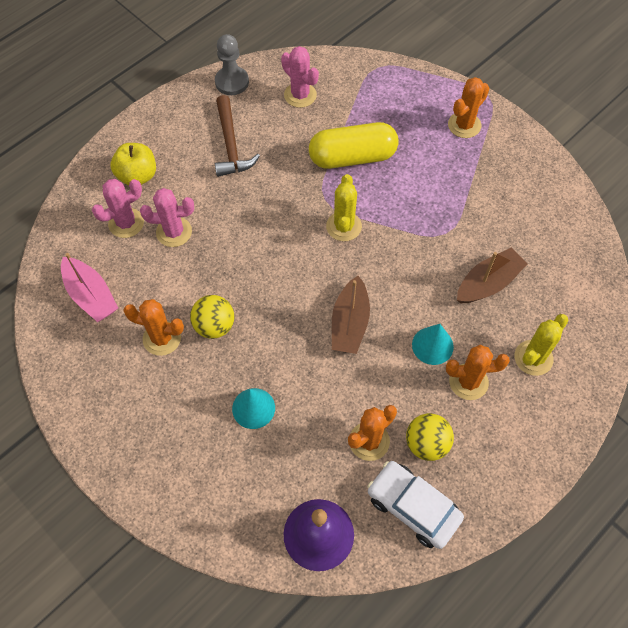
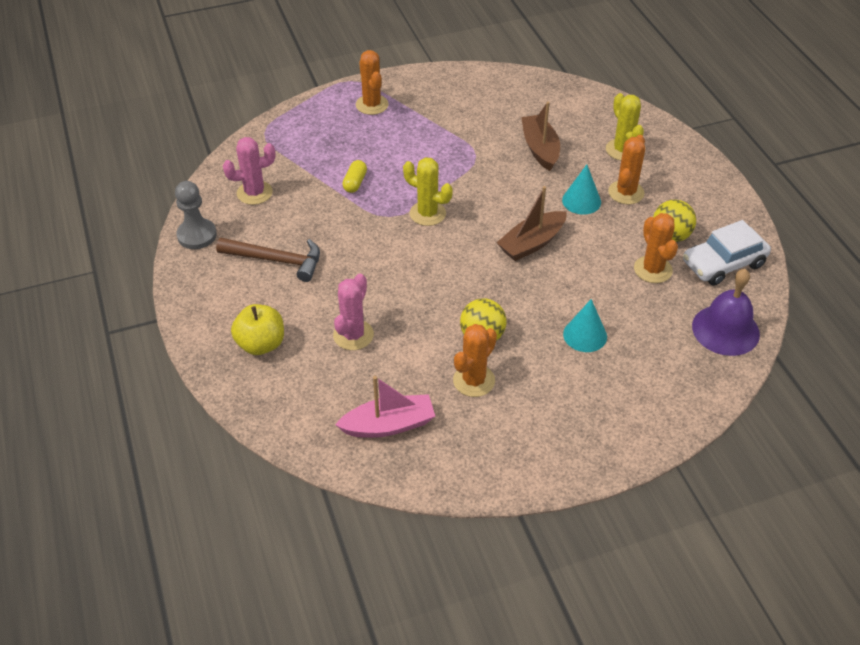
camera: 65 degrees left, 15 degrees down
pink cactus [92,179,144,238] -> none
yellow capsule [309,122,399,169] -> yellow capsule [342,160,367,193], size x0.44
brown boat [332,276,370,354] -> brown boat turned 105 degrees clockwise [496,186,567,261]

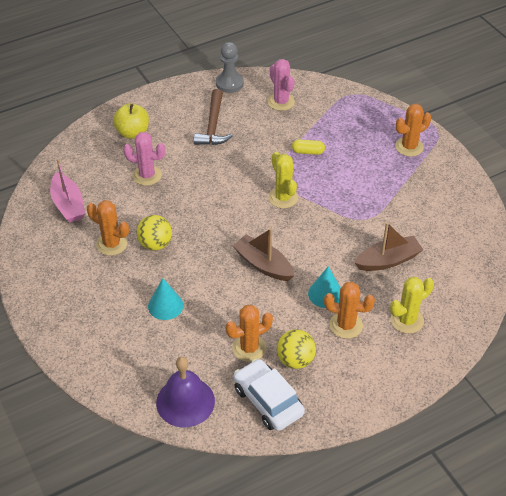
camera: 80 degrees right, 0 degrees up
yellow cactus [403,157,453,226] -> yellow cactus turned 45 degrees counterclockwise [268,152,298,208]

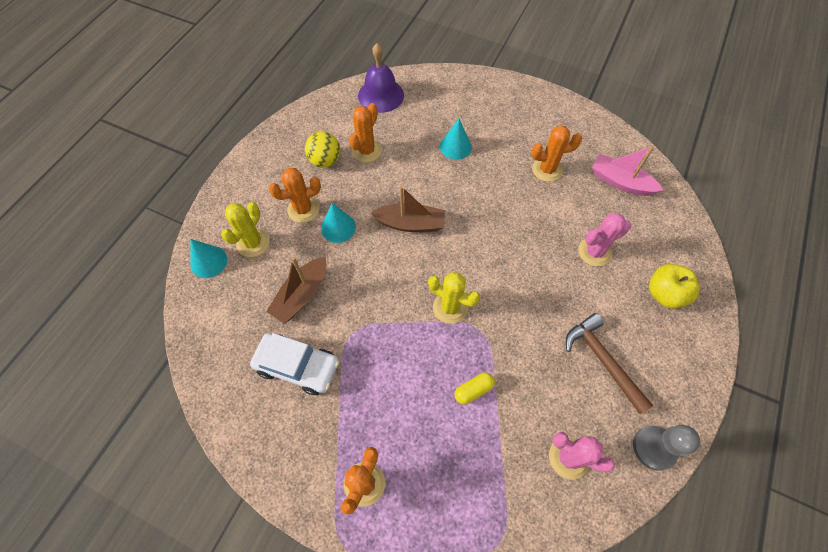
camera: 145 degrees right, 15 degrees up
yellow ball [136,215,172,251] -> none
white car [234,359,305,431] -> white car moved to [250,333,339,395]
none -> turquoise cone [190,239,227,278]

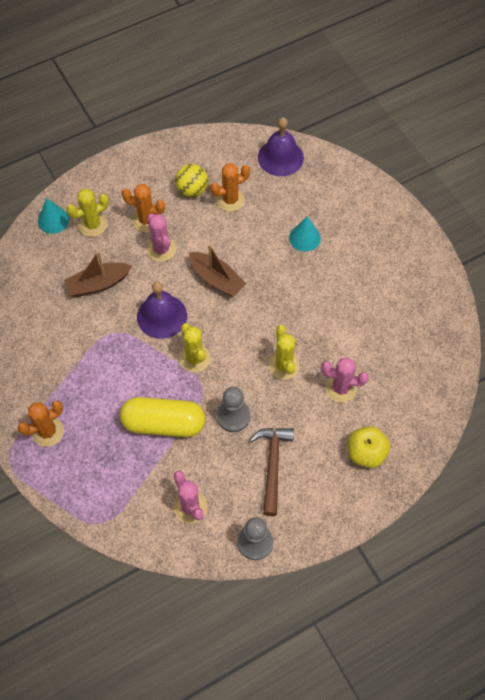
camera: 35 degrees right, 0 degrees up
white car [250,333,339,395] -> none
turquoise cone [321,203,356,243] -> pink cactus [147,214,176,262]
yellow capsule [454,372,495,404] -> yellow capsule [120,397,205,437], size x2.26
orange cactus [531,125,582,182] -> none
pink boat [592,145,663,196] -> none
none -> purple bell [137,282,187,339]
none -> grey pawn [217,387,250,432]
none -> yellow cactus [268,325,300,380]

